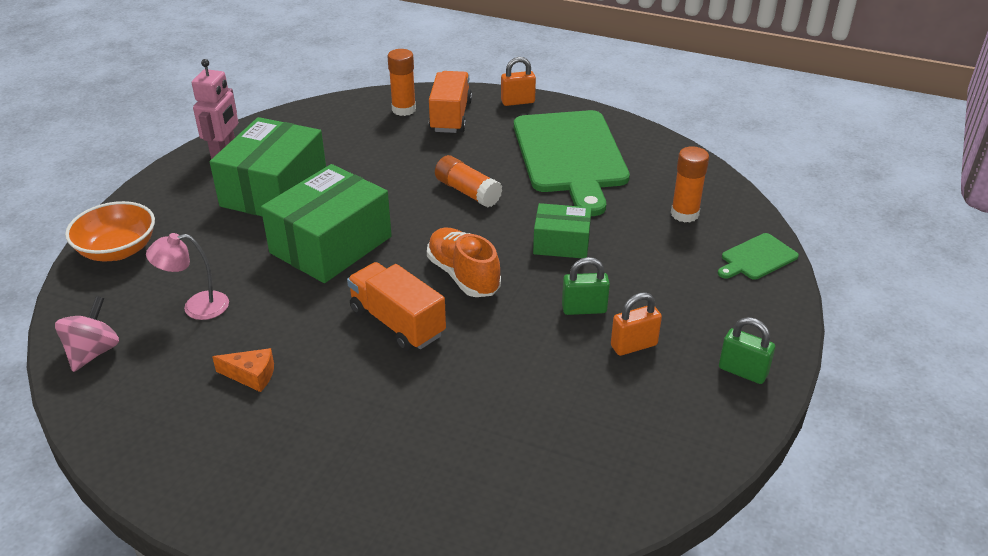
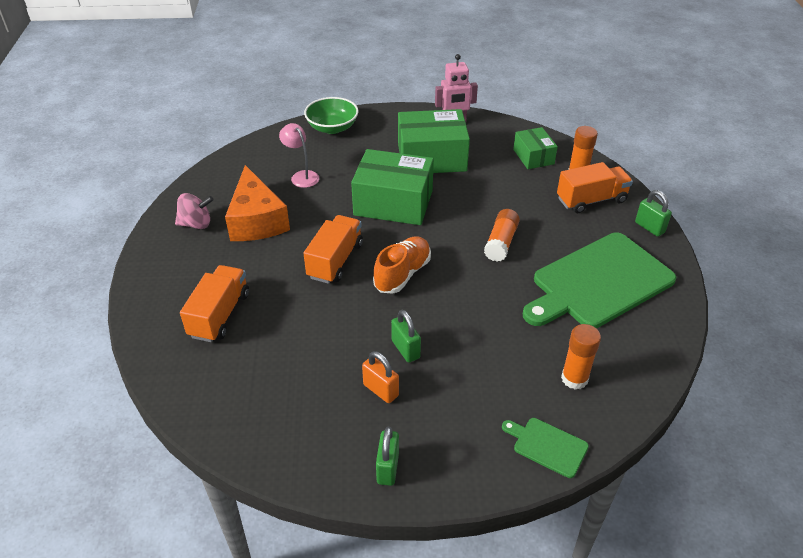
camera: 65 degrees right, 5 degrees up
pink spinning top [55,296,119,372] -> pink spinning top moved to [175,193,214,229]
orange bowl [65,201,155,261] -> green bowl [304,97,358,134]
orange cheese [212,348,274,392] -> orange cheese [225,165,290,241], size x2.29
orange padlock [501,57,536,106] -> green padlock [635,190,672,237]
green box [533,203,592,258] -> green box moved to [513,127,558,169]
none -> orange truck [180,265,249,342]

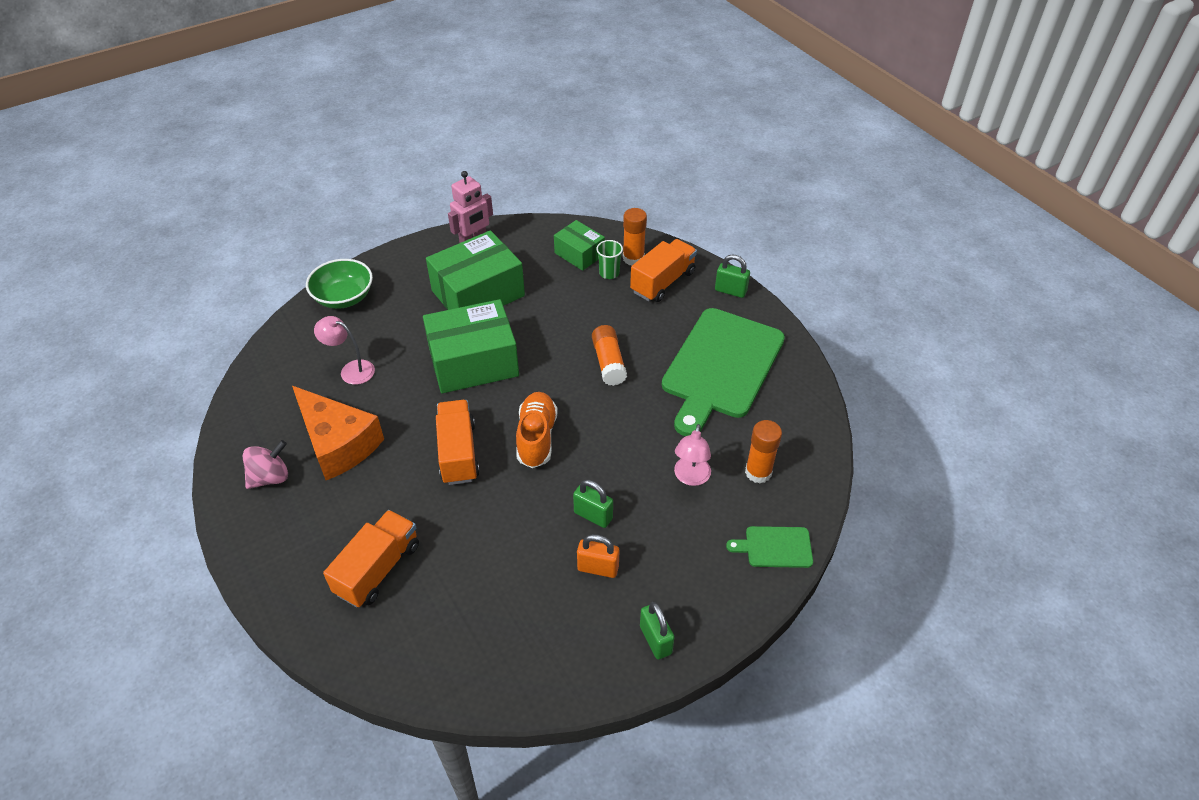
camera: 30 degrees left, 5 degrees up
orange truck [180,265,249,342] -> orange truck turned 45 degrees clockwise [323,510,419,607]
none -> green cup [596,240,623,279]
none -> pink lamp [674,424,711,486]

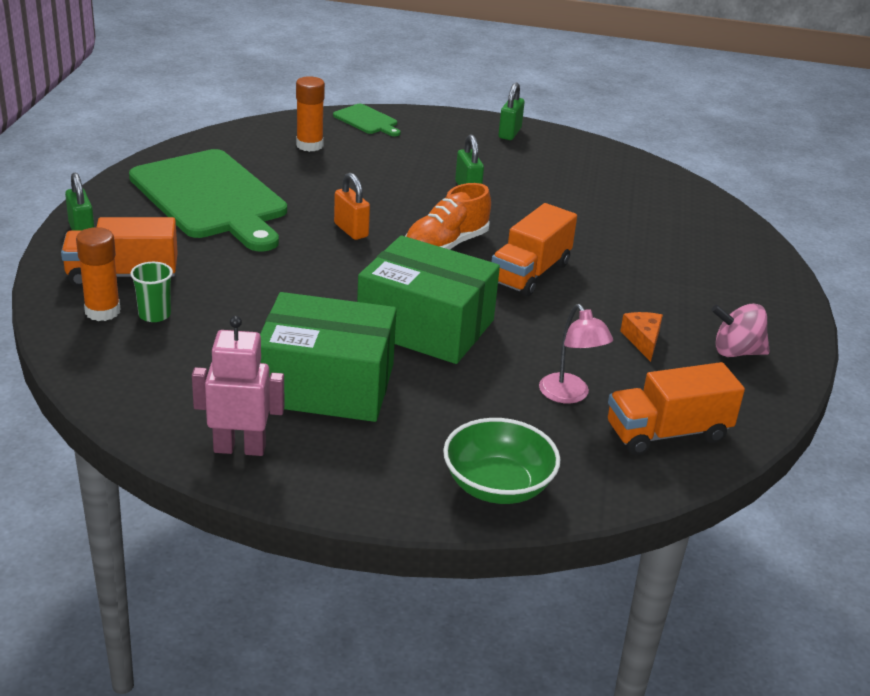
camera: 140 degrees left, 15 degrees down
orange cheese [292,386,384,480] -> orange cheese [620,312,663,362], size x0.44
orange truck [323,510,419,607] -> orange truck moved to [608,362,745,455]
green box [554,220,605,271] -> none
orange padlock [577,534,619,578] -> orange padlock moved to [334,173,370,240]
orange glue stick [592,325,627,386] -> none
green cutting board [662,308,785,436] -> green cutting board turned 75 degrees clockwise [129,149,287,252]
pink lamp [674,424,711,486] -> none

